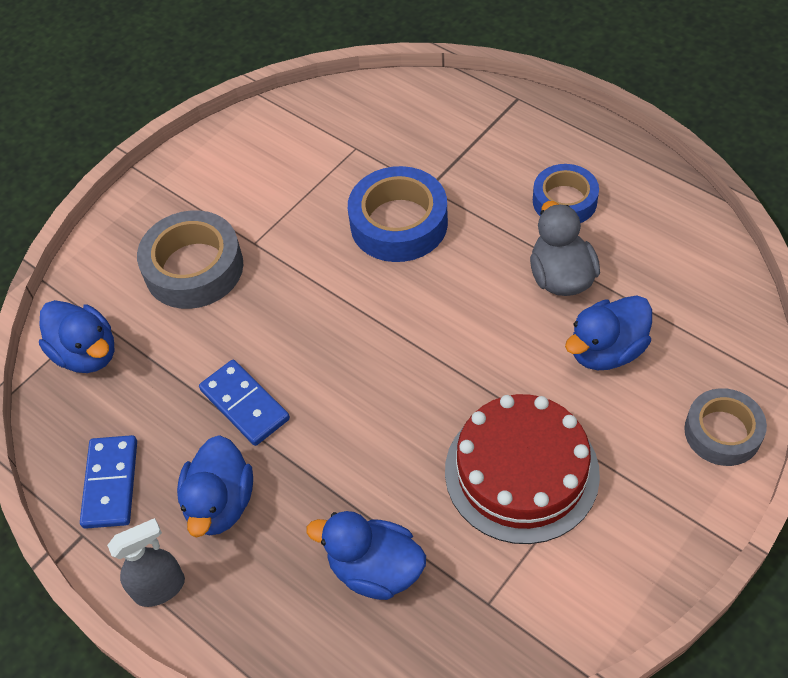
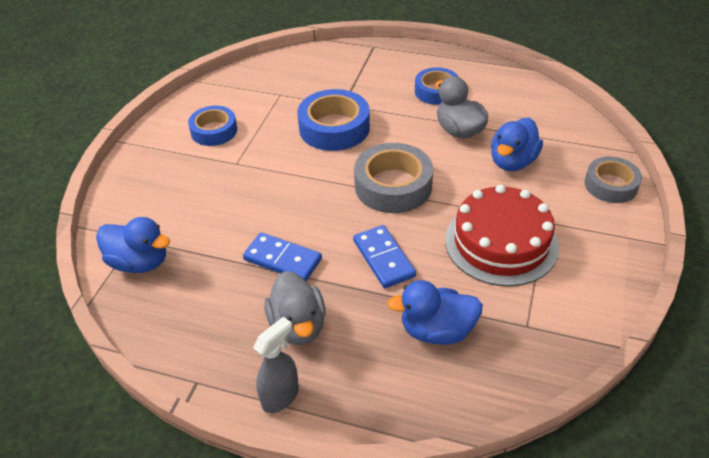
camera: 25 degrees left, 10 degrees down
blue domino [80,435,137,529] -> blue domino moved to [353,225,416,288]
grey tape [137,210,243,309] -> grey tape moved to [354,143,433,213]
blue duck [177,435,253,538] -> grey duck [264,271,326,345]
none -> blue tape [188,106,237,146]

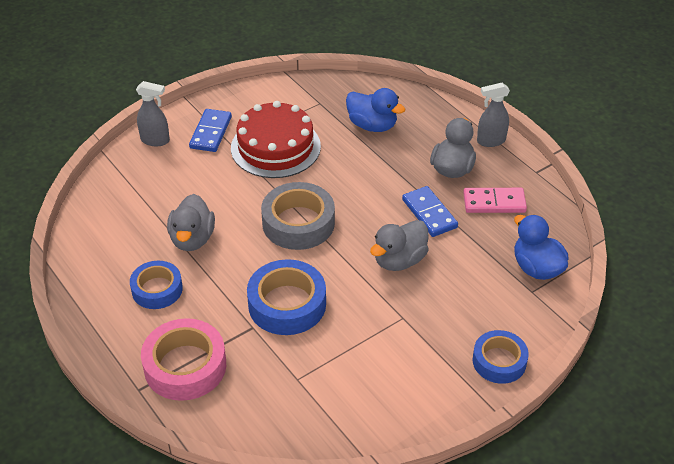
camera: 145 degrees left, 0 degrees up
blue tape [188,106,237,146] -> blue tape moved to [473,330,529,384]
blue domino [353,225,416,288] -> blue domino moved to [189,109,232,152]
blue duck [491,118,543,171] -> none
grey tape [585,156,642,203] -> grey spray bottle [136,81,170,146]
none -> pink tape [141,318,226,401]
none -> grey duck [370,220,429,271]
none -> pink domino [463,188,527,213]

